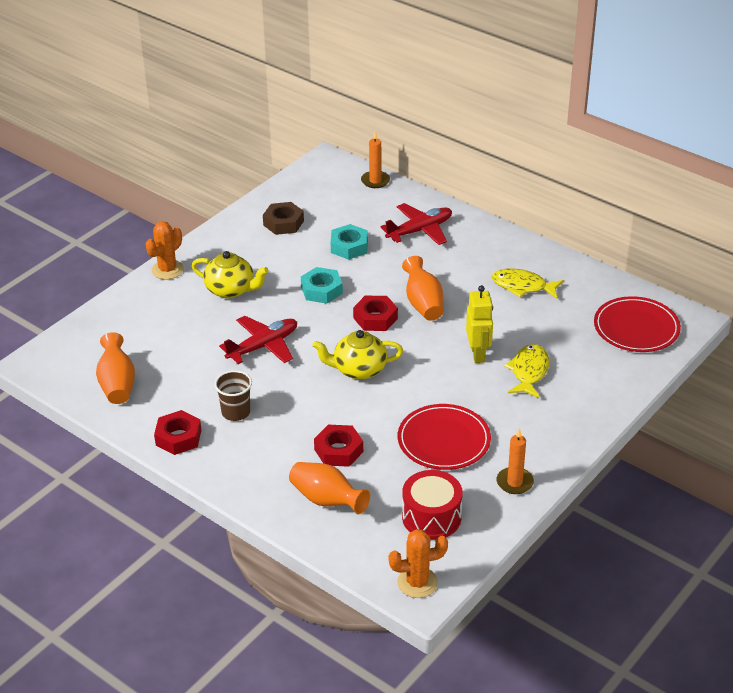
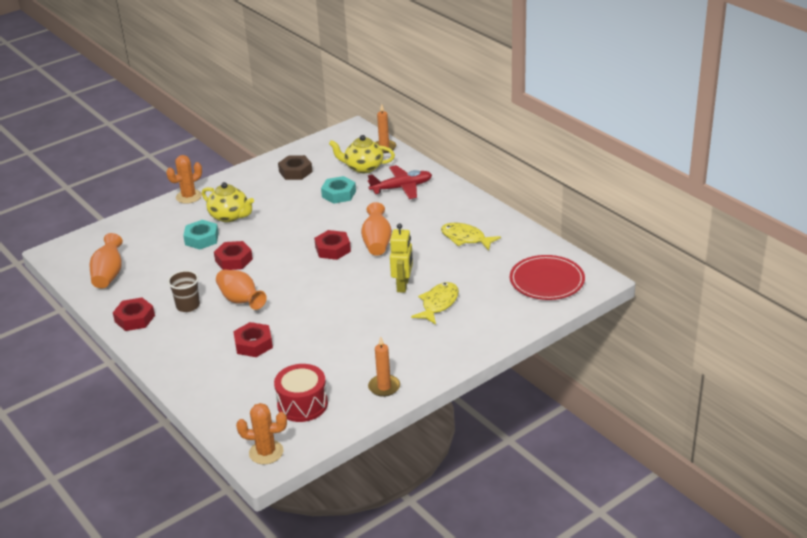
camera: 15 degrees right, 5 degrees down
red plane [219,316,297,364] -> red nut [214,241,253,270]
orange vase [289,462,370,514] -> orange vase moved to [216,270,267,310]
turquoise nut [301,267,343,304] -> turquoise nut moved to [183,220,219,249]
yellow teapot [312,330,403,380] -> yellow teapot moved to [329,135,395,173]
red plate [398,404,491,470] -> none

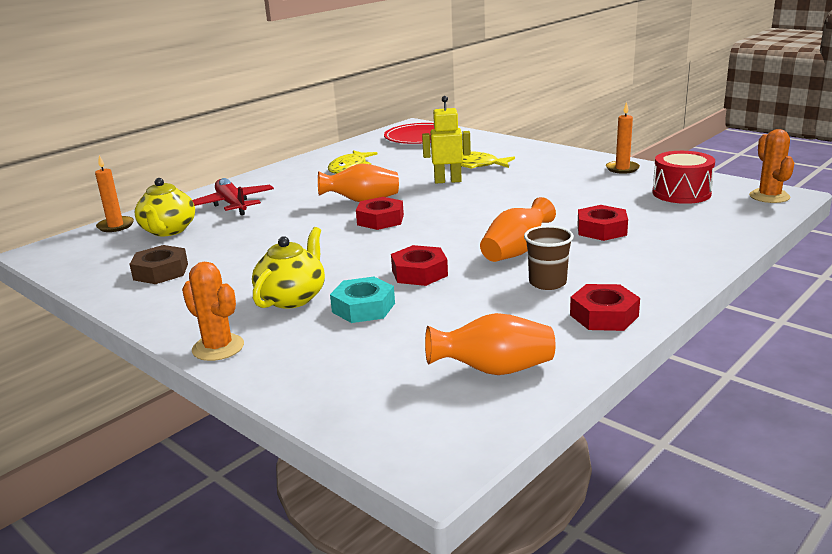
camera: 100 degrees left, 10 degrees down
turquoise nut [321,176,356,204] -> none

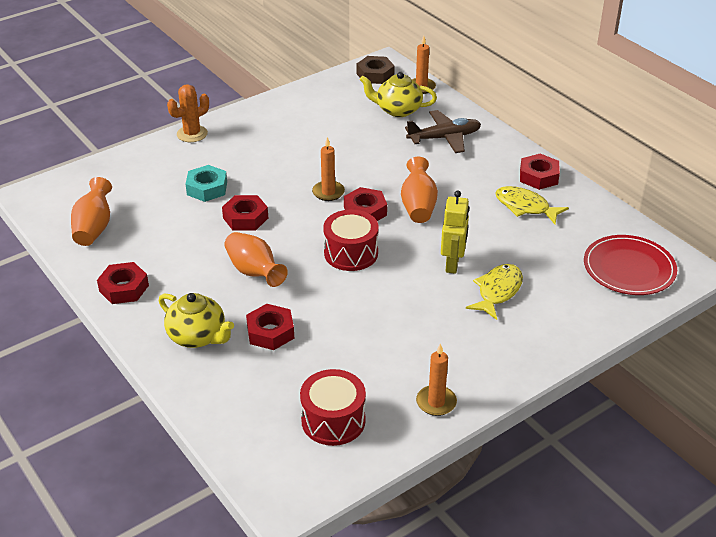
camera: 100 degrees right, 15 degrees up
brown nut [130,245,188,284] -> brown nut moved to [357,56,395,84]
red plane [192,178,274,215] -> brown plane [405,110,481,153]
yellow teapot [252,227,325,309] -> yellow teapot moved to [159,293,234,348]
brown cup [524,226,574,290] -> none
orange cactus [749,129,794,203] -> none
none -> orange candle [312,137,345,201]
none -> red drum [323,210,379,271]
none -> red nut [520,154,560,190]

